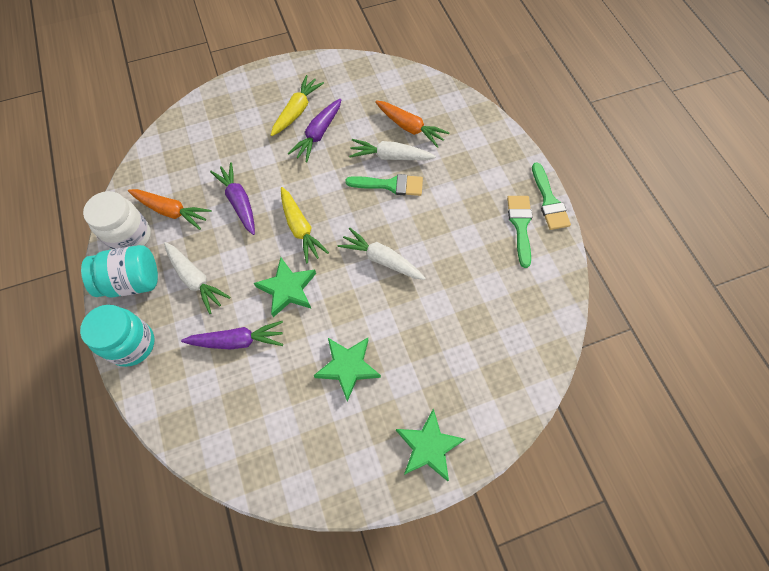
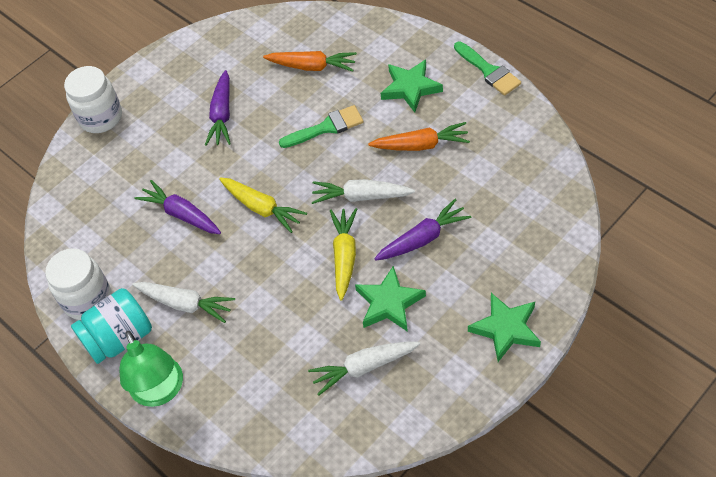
camera: 20 degrees left, 10 degrees down
turquoise jar [80,305,155,367] -> green lamp [120,331,183,407]
orange carrot [128,189,211,230] -> orange carrot moved to [368,122,470,151]
purple carrot [181,321,283,349] -> purple carrot moved to [374,199,471,261]
green star [254,257,316,317] -> green star moved to [381,59,443,113]
yellow carrot [271,75,324,136] -> yellow carrot moved to [330,208,357,301]
white carrot [349,139,436,160] -> white carrot moved to [308,341,420,395]
green brush [507,196,532,268] -> none
none -> white jar [64,66,122,133]

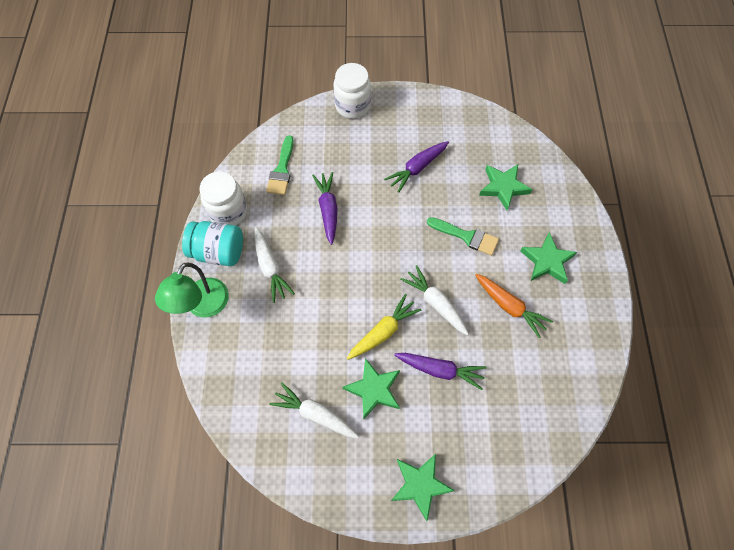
camera: 40 degrees right, 10 degrees up
yellow carrot [219,178,307,233] -> none
orange carrot [263,51,357,72] -> green star [479,165,533,210]
green brush [454,41,521,96] -> green brush moved to [266,135,294,195]

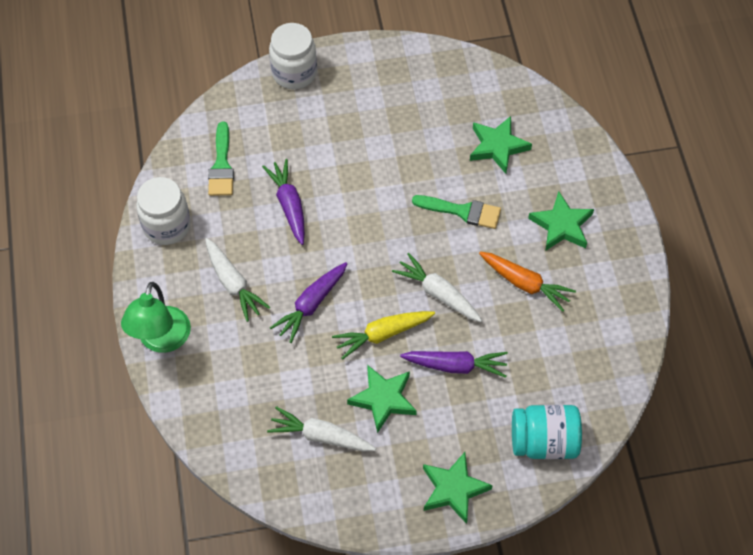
camera: 10 degrees left, 5 degrees down
turquoise jar [182,221,243,266] -> turquoise jar moved to [512,405,582,459]
yellow carrot [347,294,421,360] -> yellow carrot turned 150 degrees counterclockwise [332,311,435,360]
purple carrot [384,141,449,193] -> purple carrot moved to [270,262,348,343]

